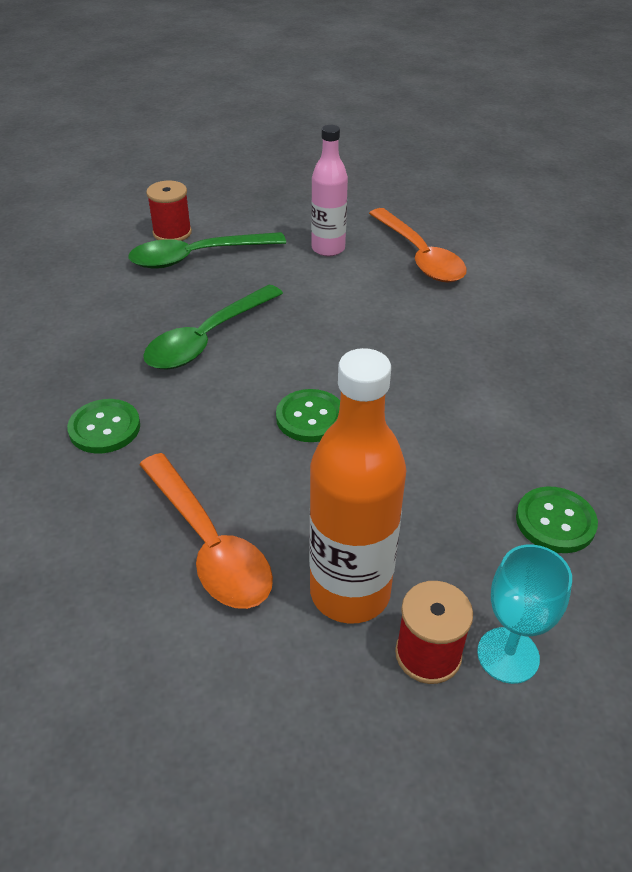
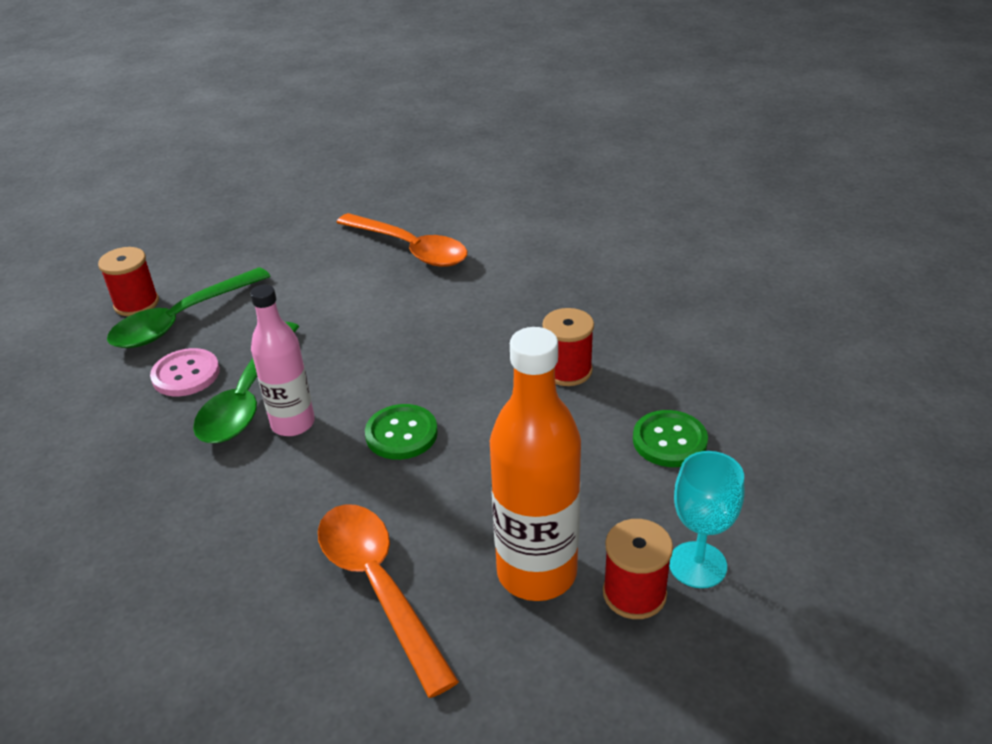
camera: 25 degrees left, 5 degrees down
green button [67,399,140,453] -> none
orange spoon [139,453,273,609] -> orange spoon turned 150 degrees counterclockwise [318,504,459,698]
pink bottle [311,125,348,257] -> pink bottle moved to [250,284,315,436]
none -> pink button [150,348,220,396]
none -> red spool [542,308,594,386]

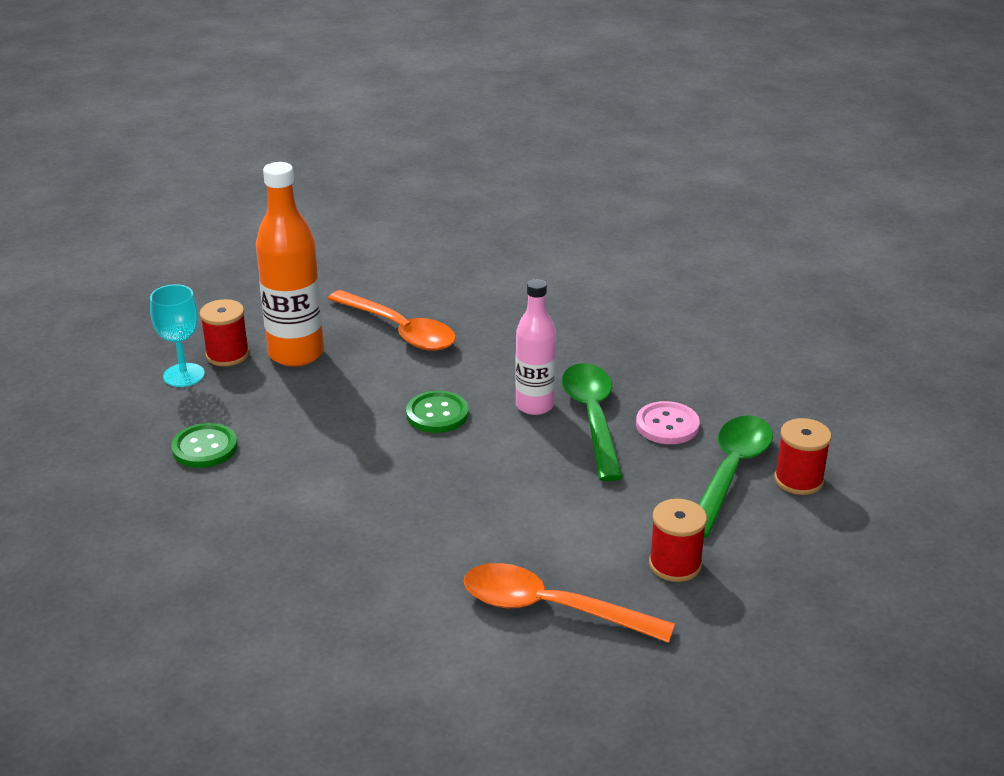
camera: 160 degrees right, 5 degrees down
red spool [542,308,594,386] -> red spool moved to [649,498,707,582]

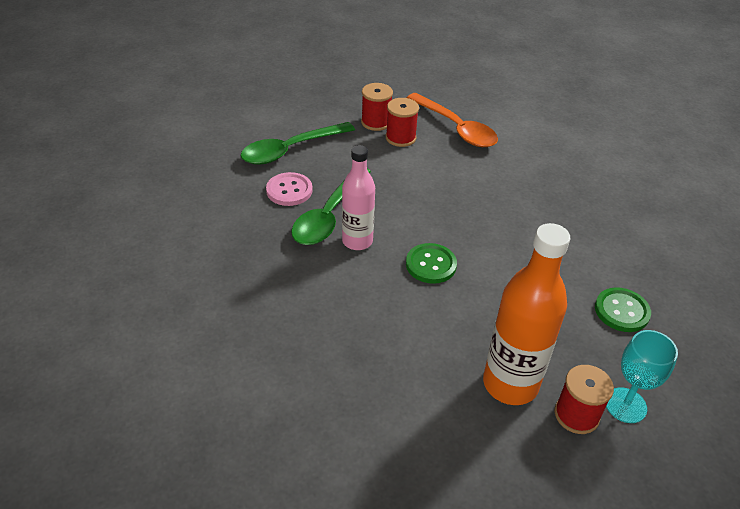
camera: 150 degrees left, 10 degrees up
orange spoon [328,290,456,351] -> none
red spool [774,418,831,495] -> red spool moved to [386,98,419,147]

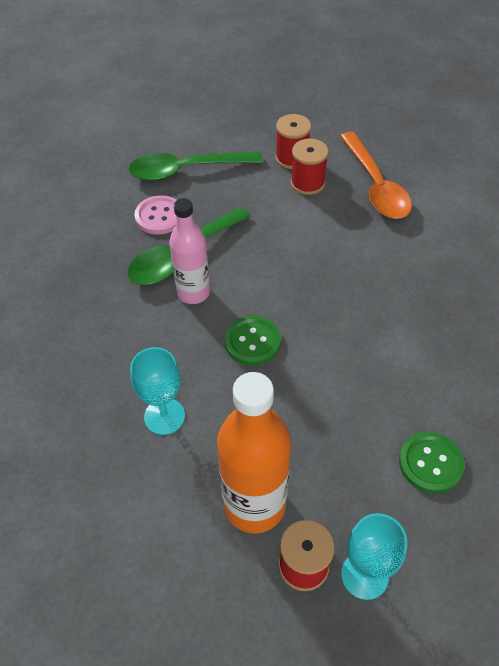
camera: 25 degrees right, 10 degrees up
none -> turquoise goblet [130,347,185,435]

